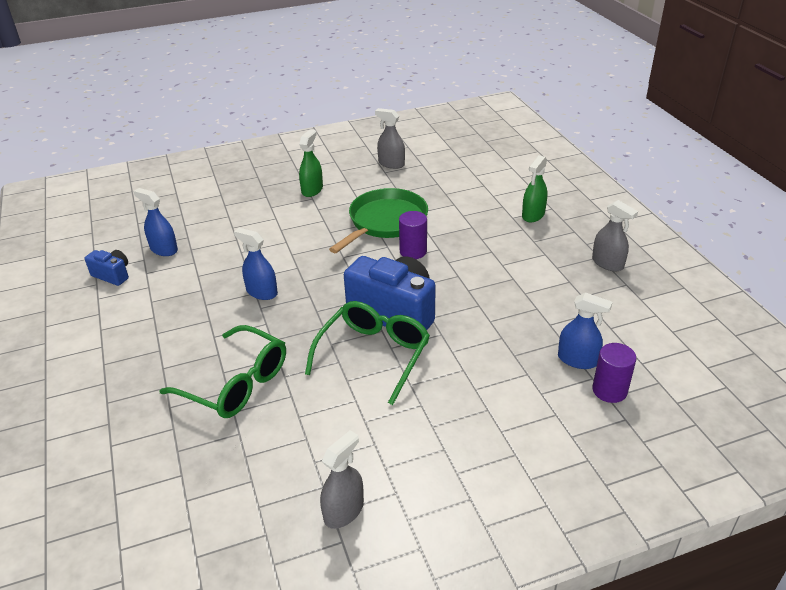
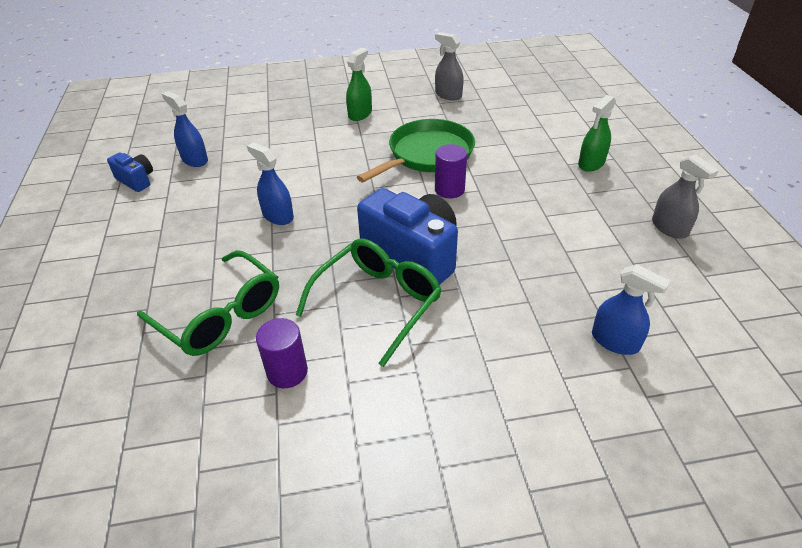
camera: 10 degrees right, 5 degrees up
grey spray bottle [320,430,364,529] -> none
purple cylinder [592,343,636,403] -> purple cylinder moved to [256,318,308,388]

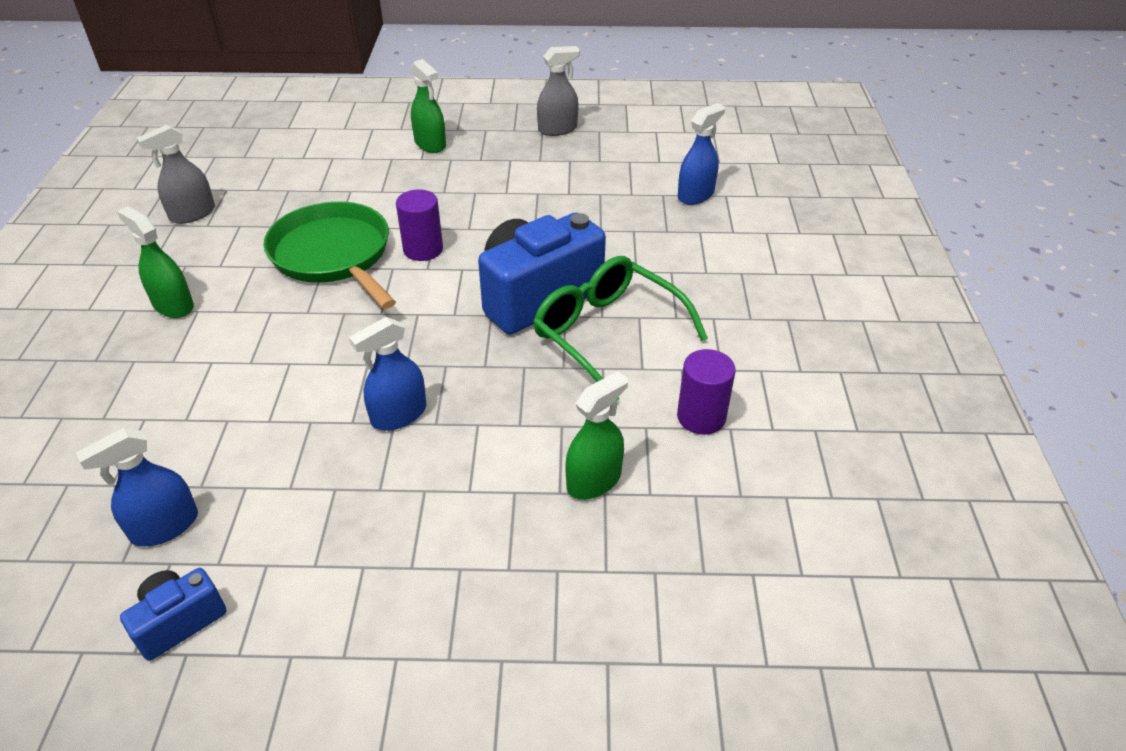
camera: 80 degrees left, 0 degrees up
green glasses [137,250,279,356] -> green spray bottle [566,371,628,500]

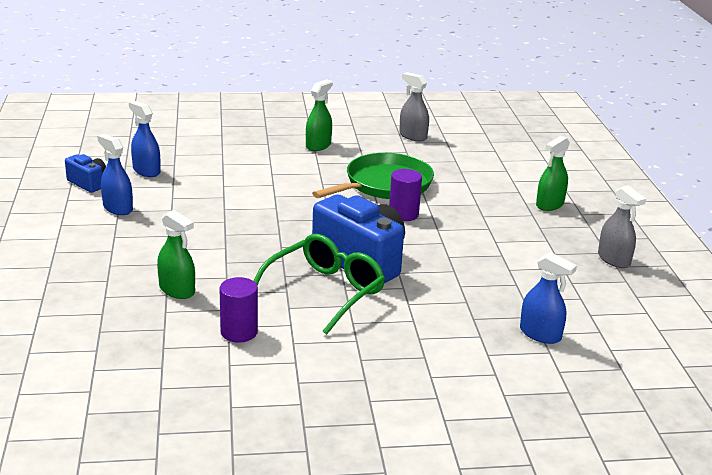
camera: 80 degrees right, 15 degrees down
blue spray bottle [349,317,426,431] -> blue spray bottle moved to [97,134,133,215]

